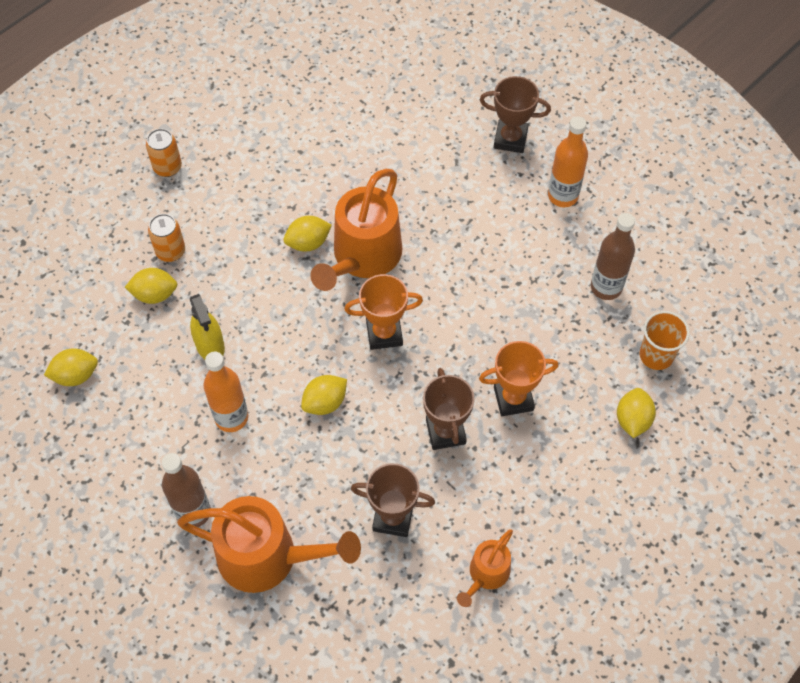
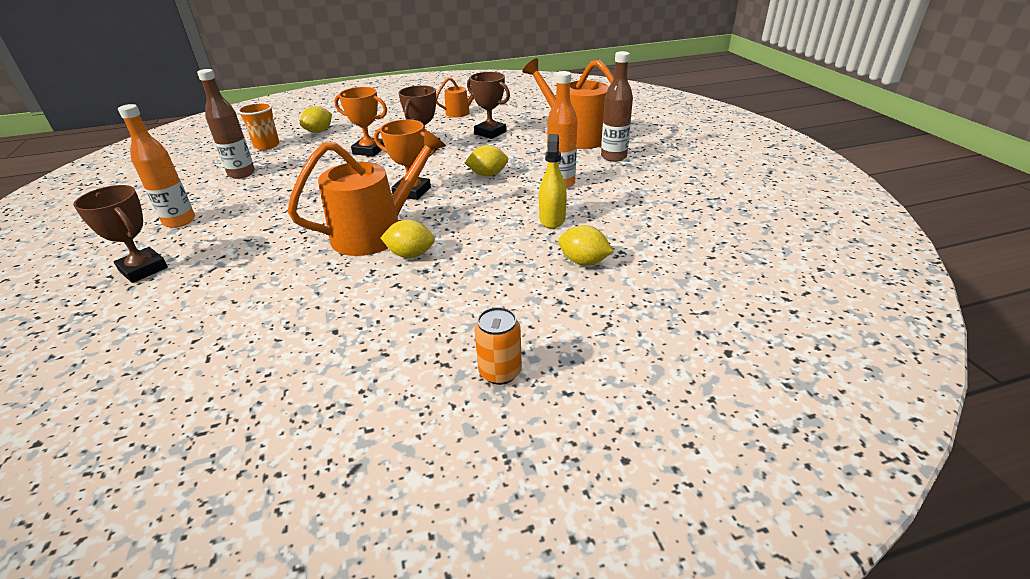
camera: 150 degrees left, 25 degrees down
yellow lemon [44,348,98,386] -> none
orange can [148,214,185,262] -> none

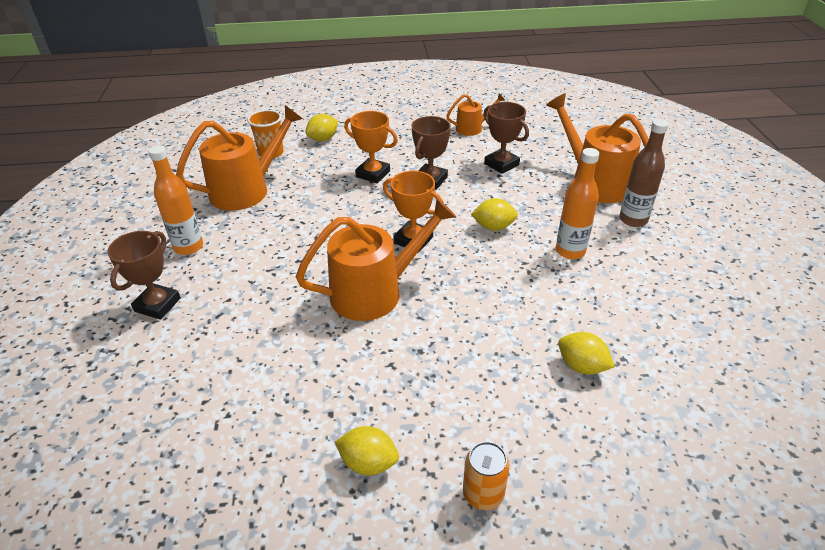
camera: 10 degrees right, 5 degrees up
brown trophy [73,185,168,283] -> brown trophy turned 60 degrees clockwise [107,231,181,320]
brown bottle [197,69,255,179] -> orange watering can [176,105,303,211]
yellow lemon [381,219,435,258] -> yellow lemon moved to [335,426,399,475]
yellow spray bottle [539,134,567,229] -> none

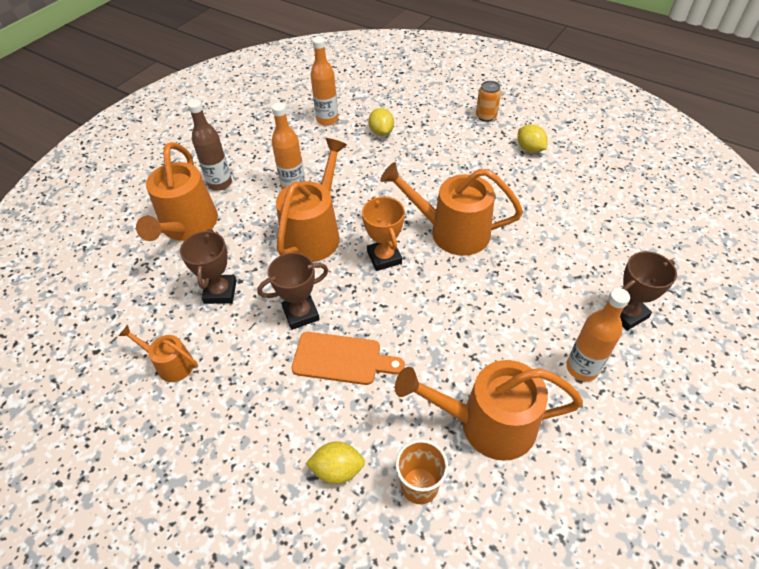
camera: 140 degrees left, 10 degrees up
orange trophy [344,111,398,183] -> orange cutting board [291,332,405,385]
yellow lemon [471,198,518,231] -> orange watering can [276,138,347,262]
none -> orange bottle [310,37,338,126]

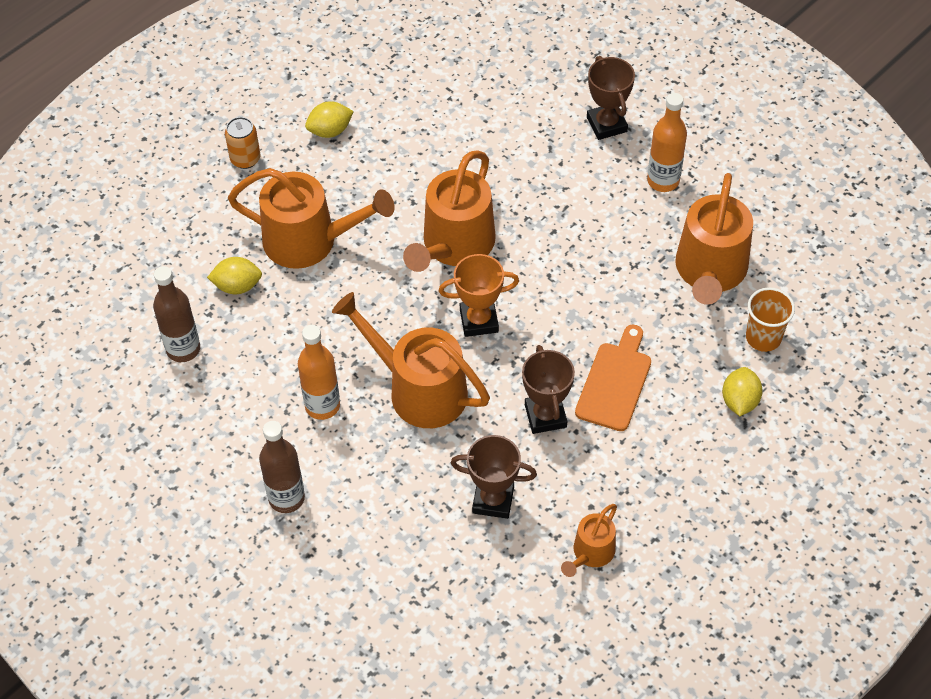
camera: 80 degrees left, 5 degrees up
orange watering can [136,142,218,241] -> orange watering can moved to [228,168,395,269]
orange bottle [310,37,338,126] -> brown bottle [153,266,200,362]

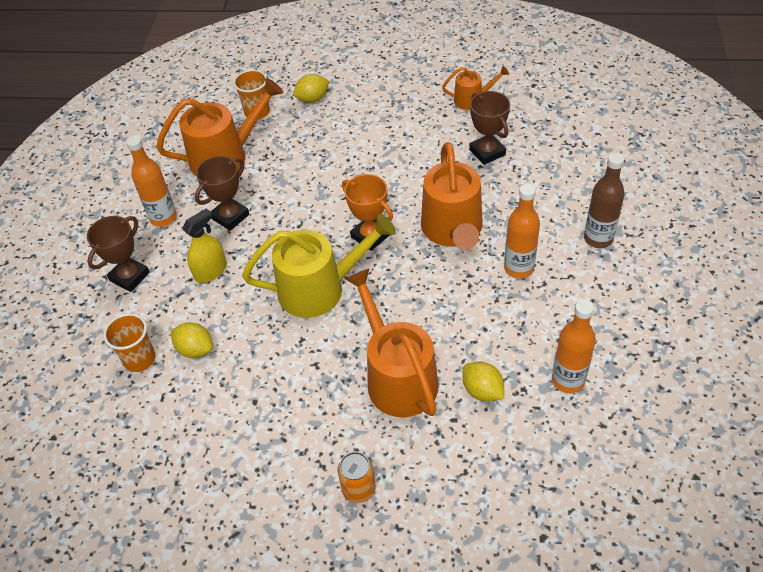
camera: 125 degrees left, 5 degrees down
brown bottle [153,266,200,362] -> orange bottle [552,300,596,393]
yellow lemon [305,101,354,138] -> yellow lemon moved to [171,322,213,358]
orange watering can [403,150,496,272] -> yellow watering can [242,214,396,318]
brown trophy [522,345,575,434] -> brown trophy moved to [195,156,249,231]
orange cutting board [575,324,651,431] -> none
none -> orange cup [103,313,156,372]
none -> yellow spray bottle [182,208,227,283]

